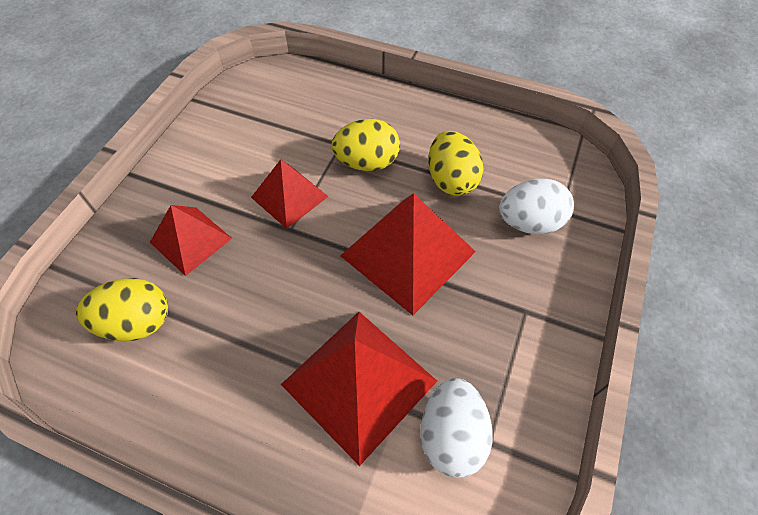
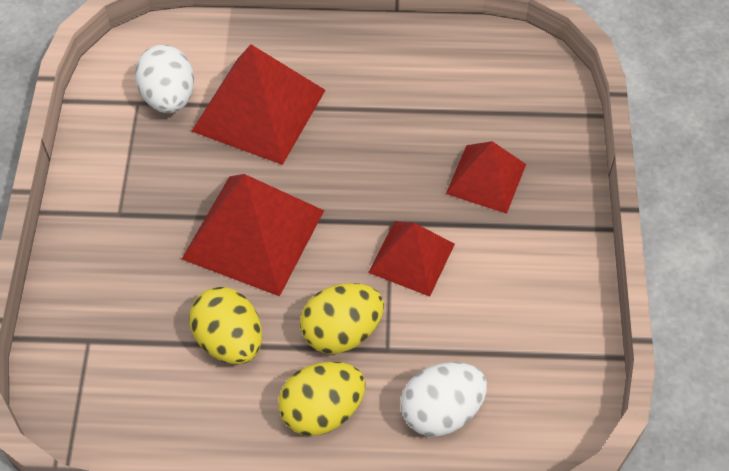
camera: 160 degrees right, 0 degrees up
yellow egg [76,278,168,341] -> yellow egg moved to [278,361,366,436]
white egg [499,178,574,234] -> white egg moved to [400,362,487,437]

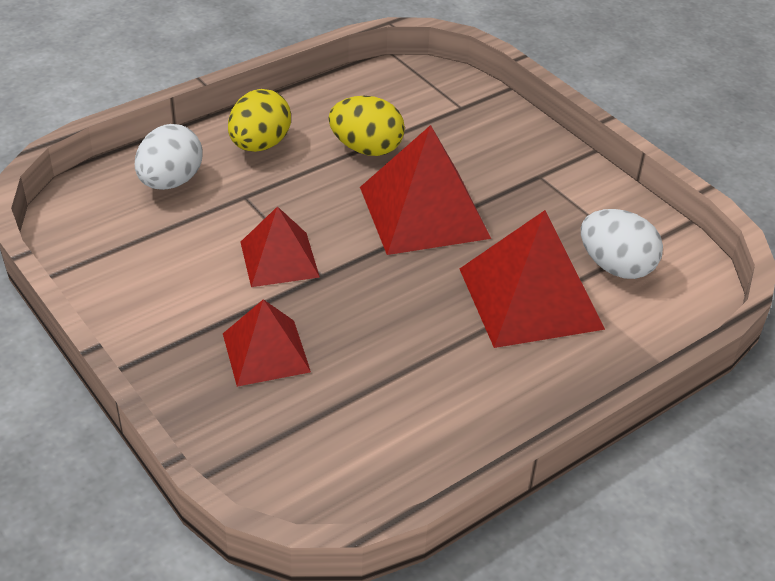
camera: 140 degrees right, 15 degrees down
yellow egg [300,283,384,354] -> none

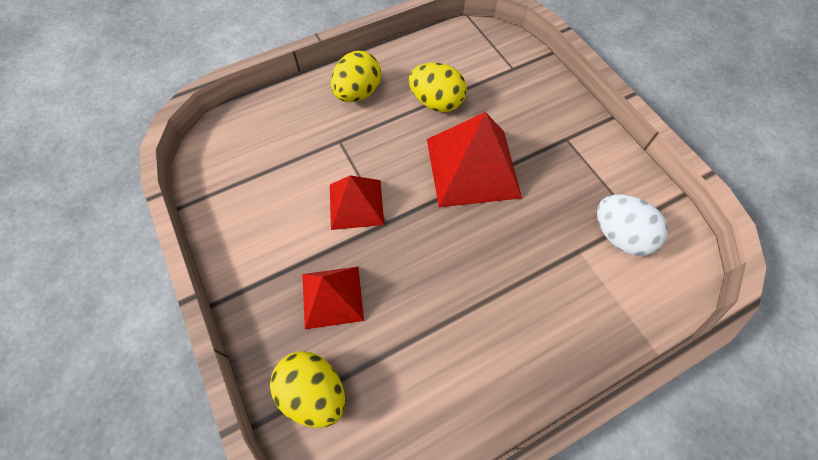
camera: 10 degrees right, 20 degrees up
white egg [135,124,203,190] -> none
red pyramid [459,210,605,348] -> none
none -> yellow egg [270,351,345,428]

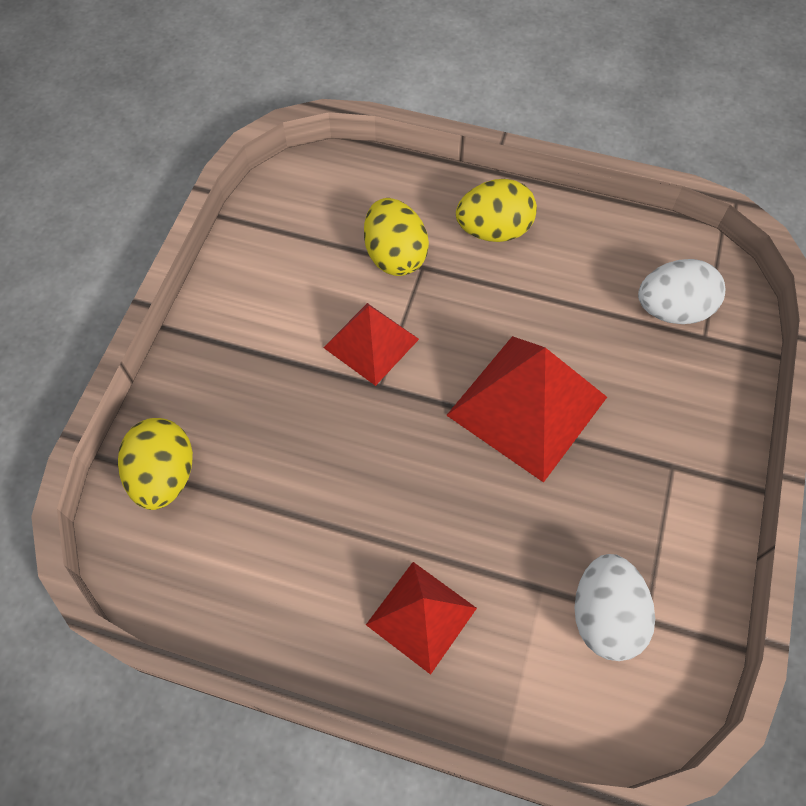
camera: 45 degrees right, 0 degrees up
red pyramid [302,267,364,329] -> red pyramid moved to [366,562,477,675]
yellow egg [409,63,467,112] -> yellow egg moved to [364,198,429,276]
none -> white egg [638,259,725,324]

